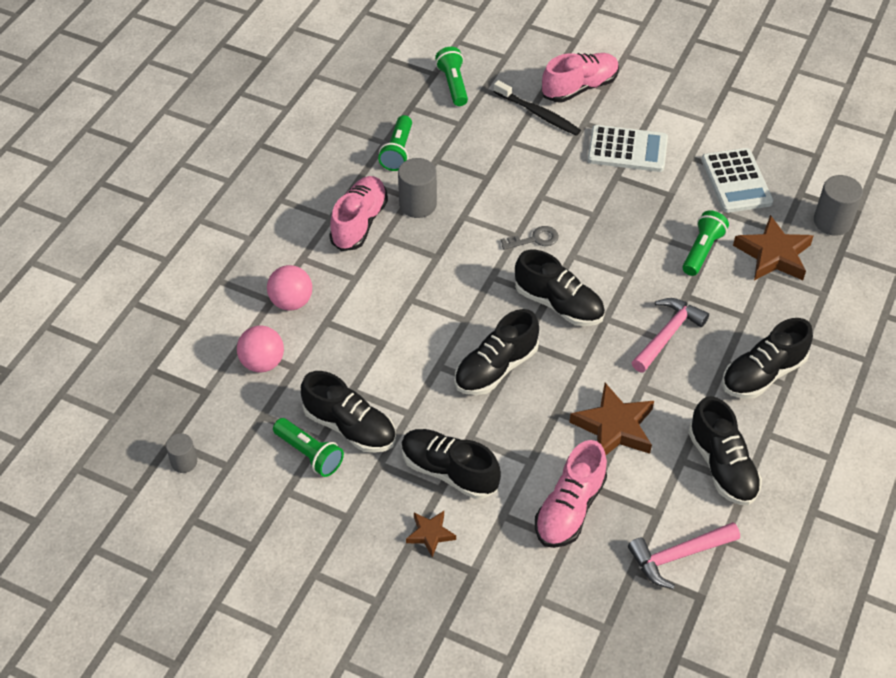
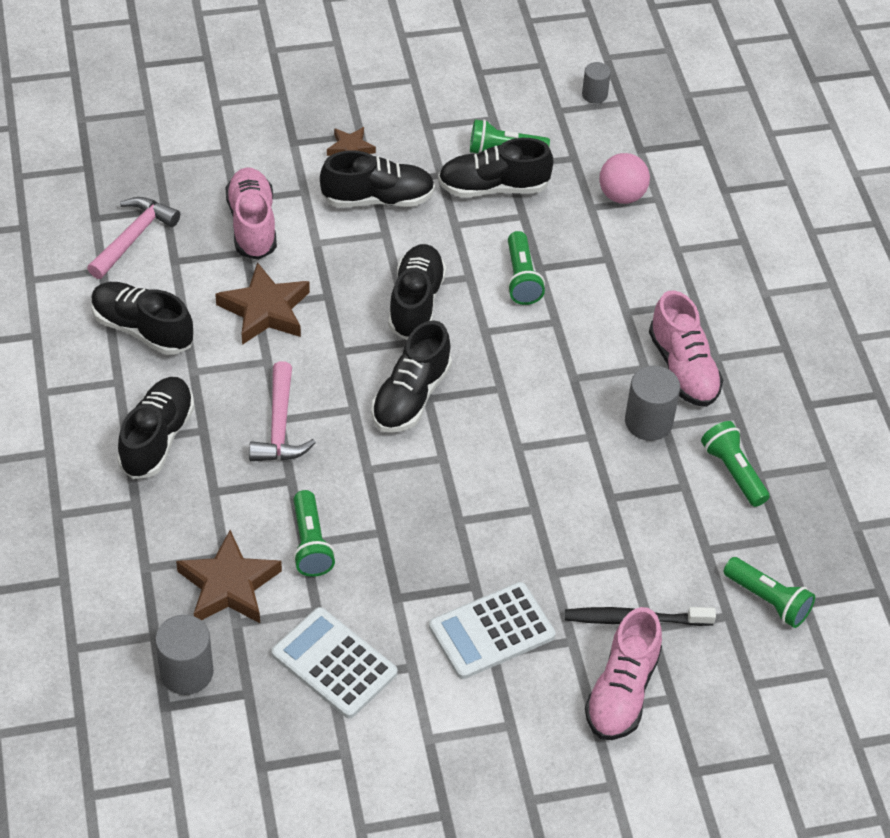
camera: 140 degrees right, 0 degrees up
pink ball [267,265,312,311] -> none
grey key [501,226,559,250] -> none
black shoe [515,250,605,326] -> black shoe turned 60 degrees counterclockwise [371,320,452,433]
none -> green flashlight [507,231,545,305]

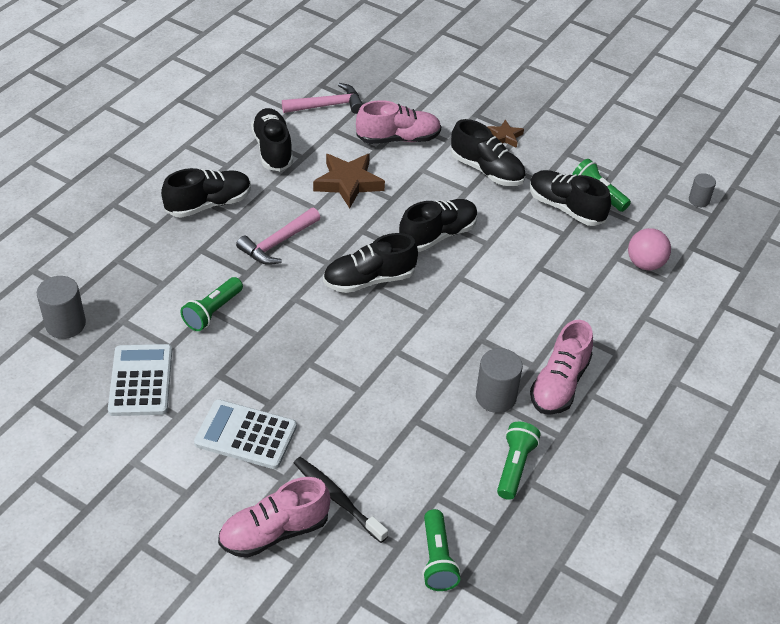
camera: 45 degrees right, 5 degrees down
brown star [176,530,282,623] -> none
pink shoe [225,167,277,260] -> pink shoe turned 45 degrees clockwise [356,100,441,144]
green flashlight [507,231,545,305] -> none

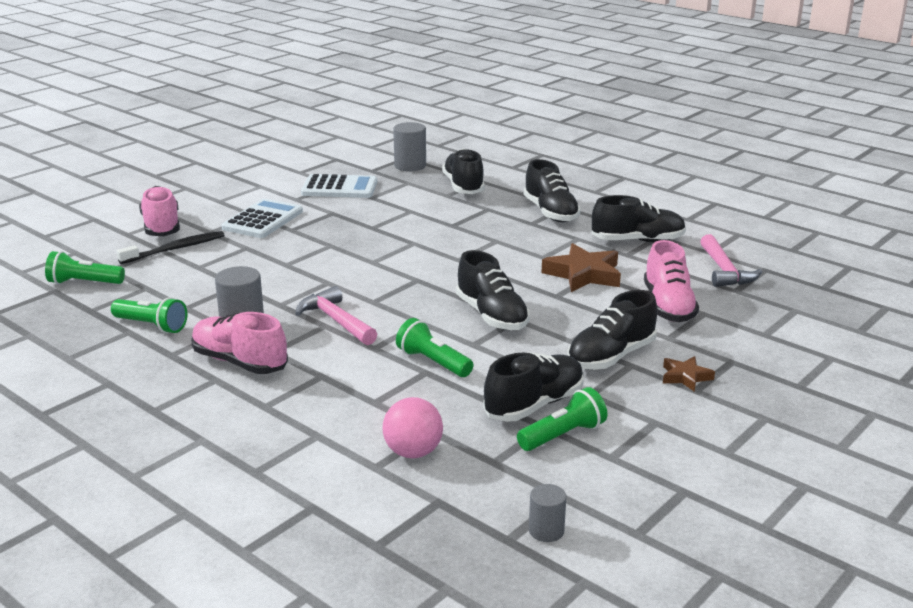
camera: 100 degrees right, 20 degrees down
green flashlight [181,277,243,331] -> green flashlight moved to [396,318,473,377]
pink hammer [236,208,320,265] -> pink hammer moved to [295,286,377,345]
black shoe [323,233,418,293] -> black shoe moved to [442,148,485,194]

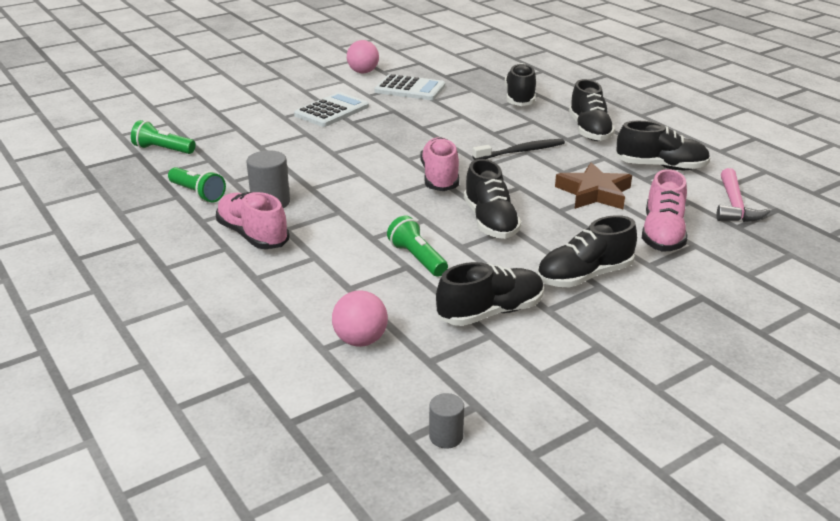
camera: 15 degrees right, 5 degrees up
black toothbrush [117,231,225,264] -> black toothbrush moved to [472,139,565,160]
pink shoe [139,186,180,236] -> pink shoe moved to [421,137,459,191]
pink hammer [295,286,377,345] -> none
grey cylinder [393,122,426,171] -> none
green flashlight [517,387,607,451] -> none
brown star [663,356,715,392] -> none
none -> pink ball [347,40,379,73]

